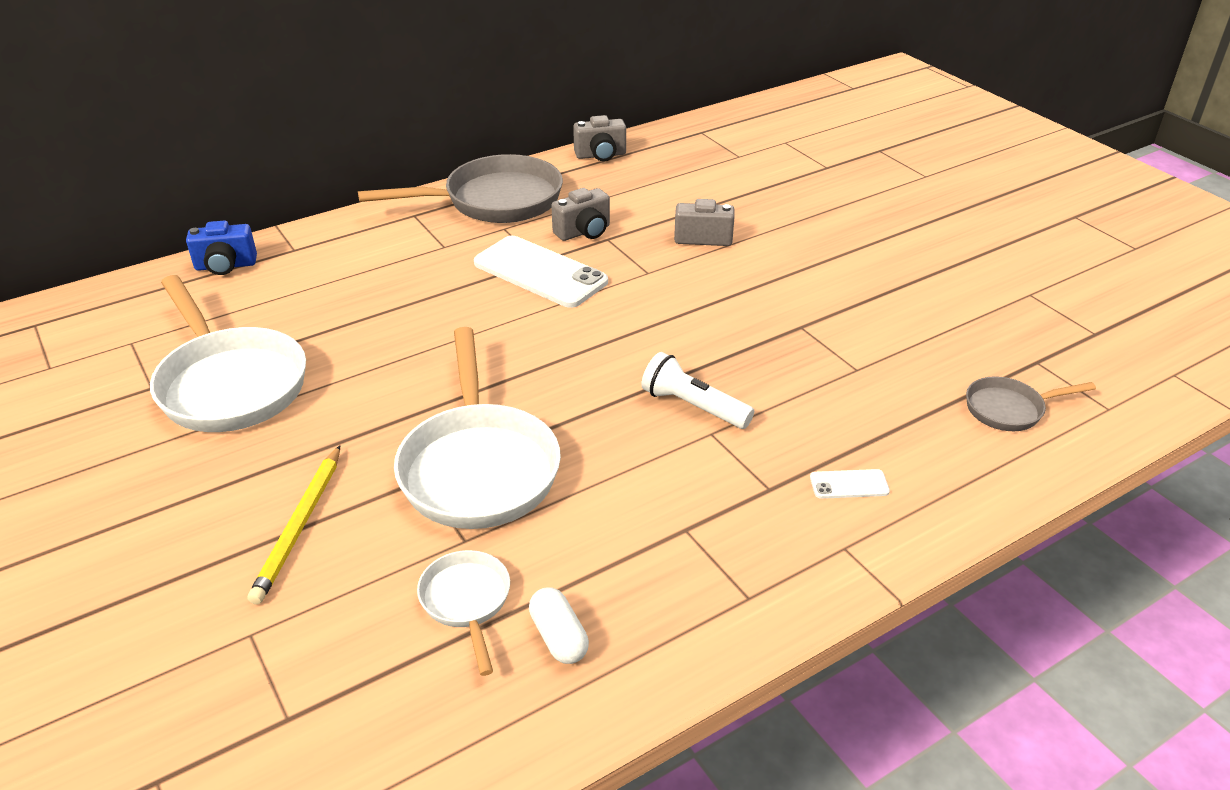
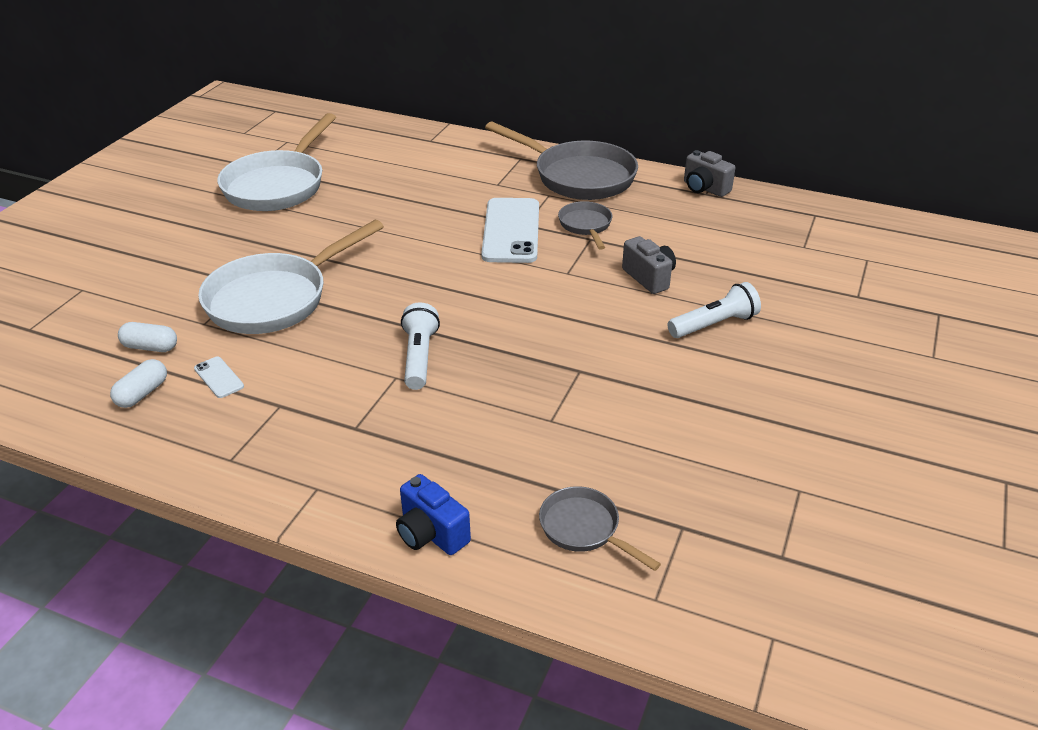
camera: 55 degrees right, 0 degrees up
blue camera [186,220,257,275] -> blue camera moved to [396,474,471,555]
yellow pencil [248,446,340,605] -> none
white pan [417,550,510,676] -> white capsule [118,322,177,352]
grey camera [551,188,610,241] -> grey pan [558,201,612,250]
white phone [810,469,890,499] -> white phone moved to [194,357,244,398]
none -> white flashlight [667,282,761,338]

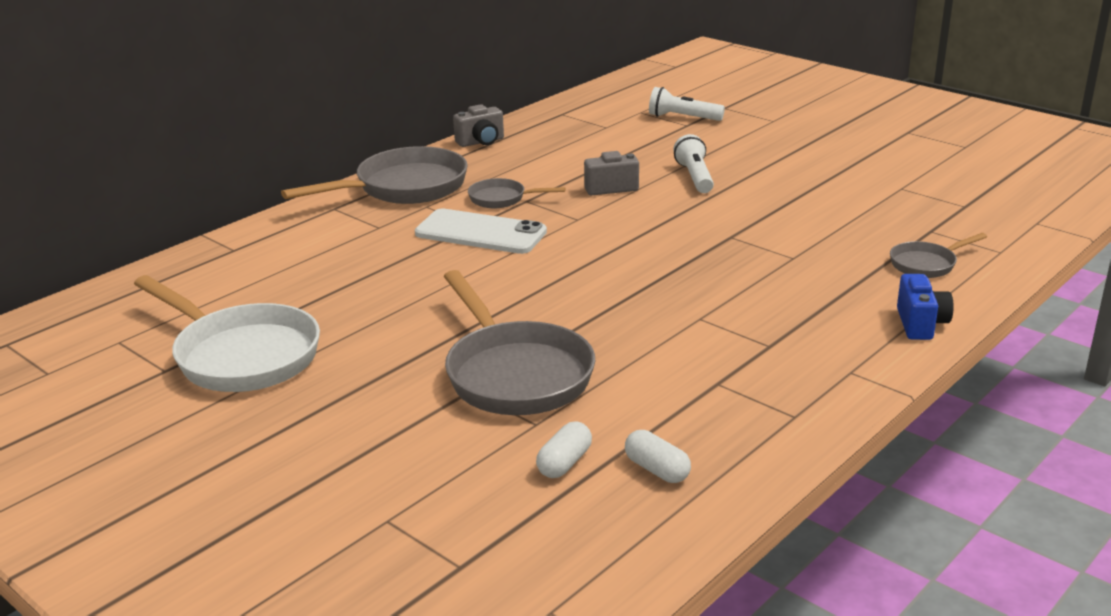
camera: 70 degrees left, 10 degrees down
white phone [194,357,244,398] -> none
white pan [198,220,384,334] -> grey pan [443,270,595,415]
blue camera [396,474,471,555] -> blue camera turned 60 degrees counterclockwise [897,274,954,340]
white flashlight [401,302,440,390] -> white flashlight moved to [649,87,725,121]

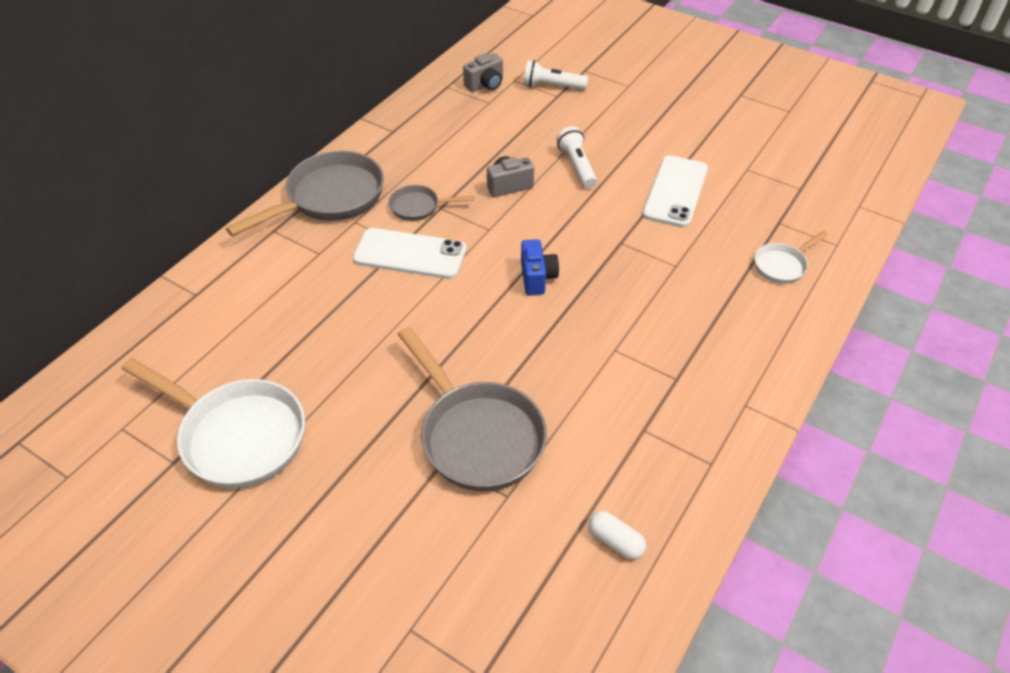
camera: 10 degrees left, 20 degrees up
grey camera [453,104,504,147] -> grey camera moved to [463,53,503,92]
white capsule [536,421,592,478] -> none
grey pan [890,233,987,278] -> white pan [754,231,828,284]
blue camera [897,274,954,340] -> blue camera moved to [521,239,559,295]
none -> white phone [642,155,708,228]

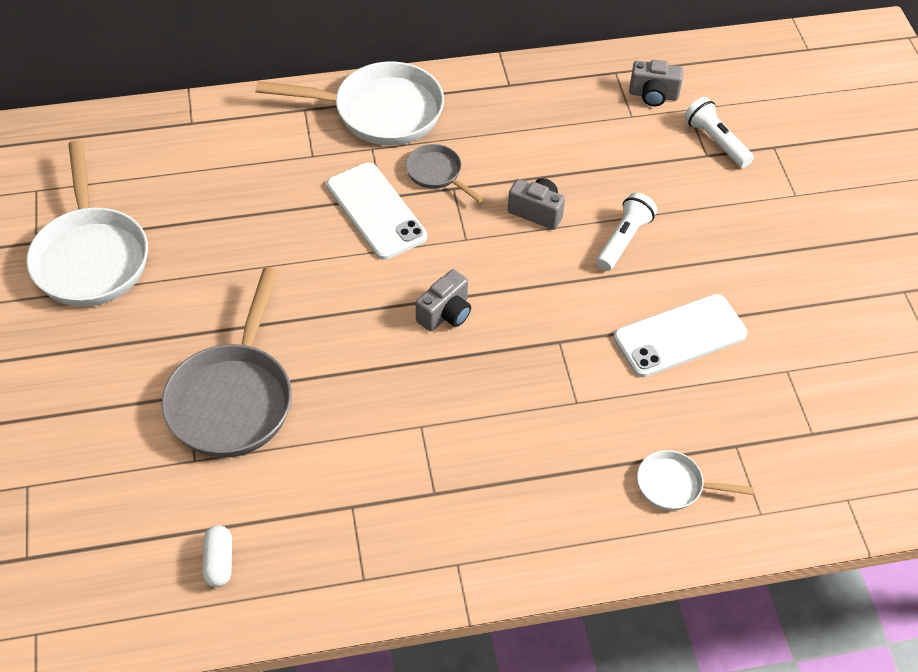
camera: 45 degrees right, 5 degrees up
grey pan [226,151,384,236] -> white pan [256,62,444,146]
blue camera [521,239,559,295] -> grey camera [416,269,471,332]

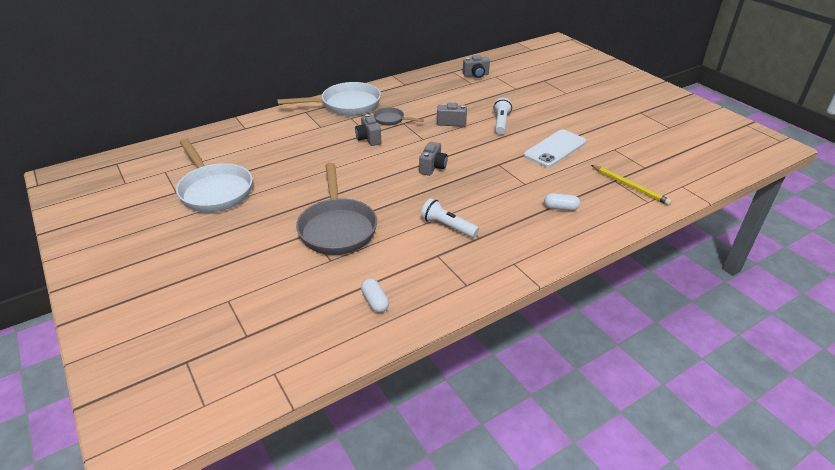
camera: 20 degrees left, 15 degrees down
white phone [327,162,427,260] -> grey camera [355,114,381,146]
white pan [637,450,754,511] -> none
white flashlight [684,97,754,168] -> white flashlight moved to [421,198,479,238]
none -> white capsule [544,193,580,211]
none -> yellow pencil [591,165,672,206]

